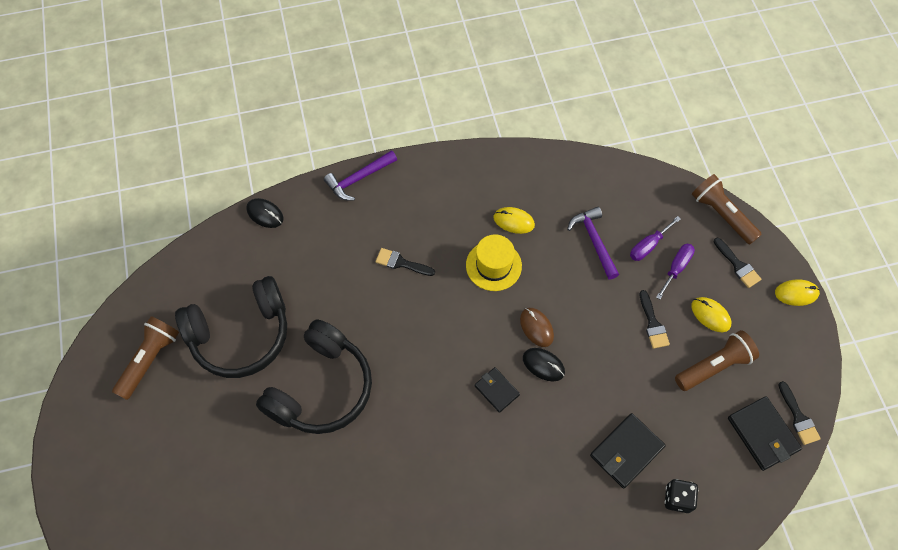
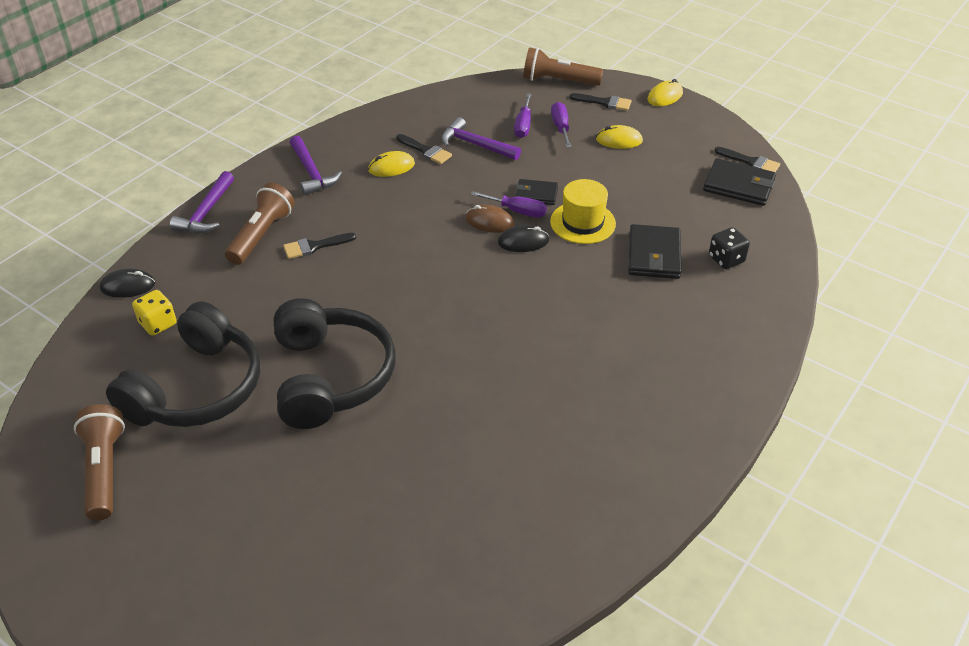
camera: 40 degrees left, 20 degrees down
yellow hat [466,234,522,291] -> yellow hat moved to [550,179,616,244]
black wallet [475,367,520,413] -> black wallet moved to [515,179,558,205]
black brush [639,290,670,349] -> black brush moved to [396,134,452,164]
brown flashlight [675,330,759,391] -> brown flashlight moved to [225,183,295,265]
none -> yellow dice [132,290,177,336]
none -> purple hammer [290,136,342,195]
none -> purple screwdriver [471,191,547,218]

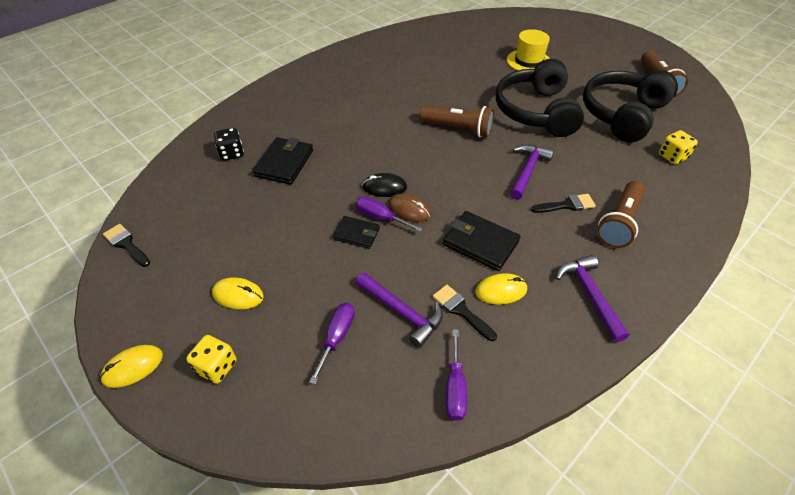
camera: 170 degrees left, 5 degrees up
black mouse [100,268,155,298] -> none
purple hammer [170,171,234,233] -> purple hammer moved to [510,144,554,200]
brown flashlight [523,47,603,86] -> brown flashlight moved to [420,105,494,138]
yellow hat [550,179,616,244] -> yellow hat moved to [507,29,550,71]
purple screwdriver [551,102,571,148] -> purple screwdriver moved to [446,329,467,421]
black brush [569,93,632,111] -> yellow dice [186,335,237,384]
black wallet [703,158,776,206] -> black wallet moved to [443,211,521,271]

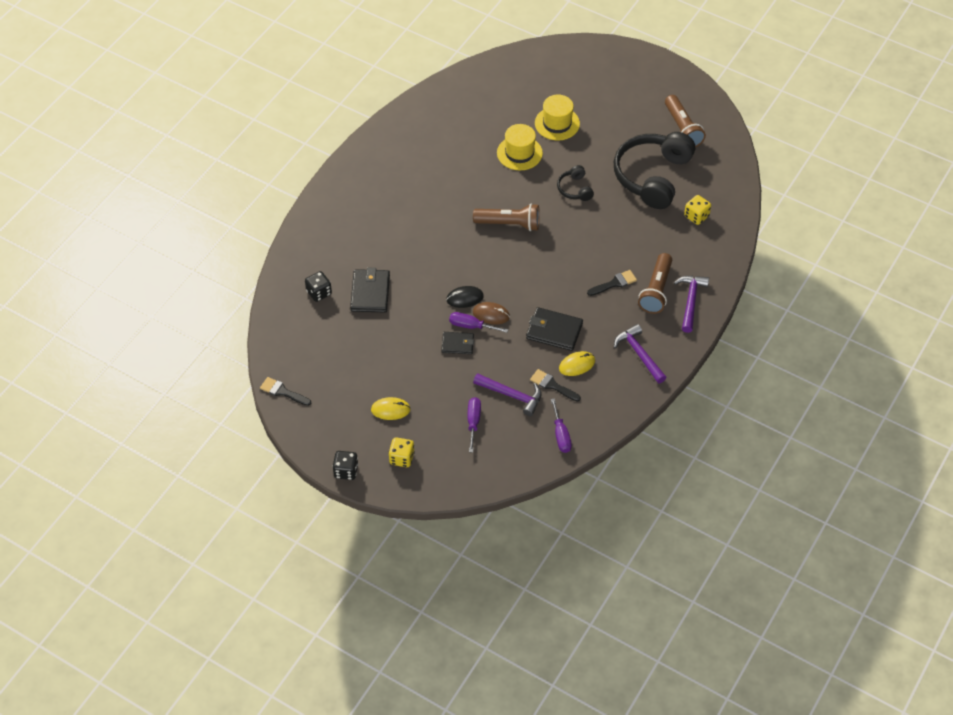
camera: 15 degrees left, 5 degrees up
yellow mouse [100,345,163,388] -> black dice [332,451,358,480]
black headphones [496,59,584,137] -> black headphones [557,165,594,201], size x0.45
purple hammer [510,144,554,200] -> purple hammer moved to [674,276,709,333]
none -> yellow hat [497,124,543,170]

